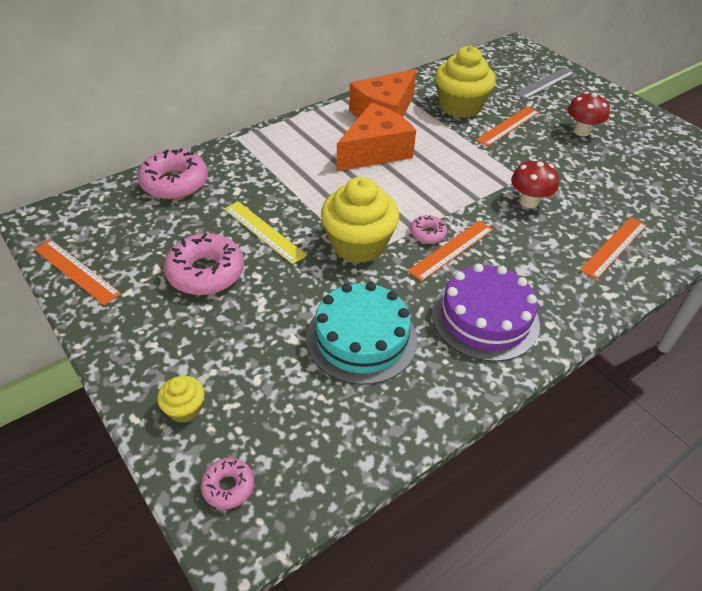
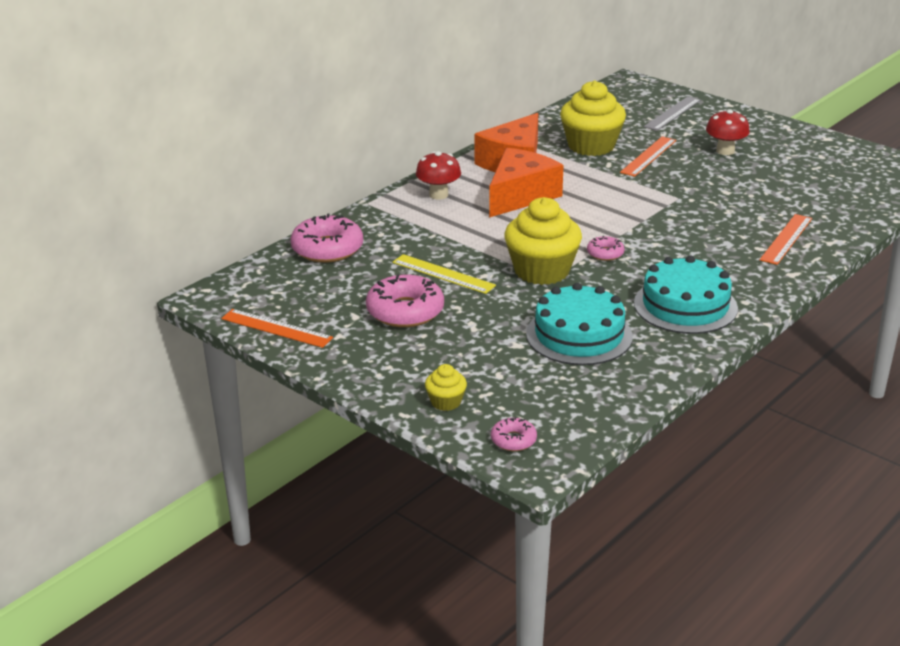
camera: 10 degrees left, 15 degrees down
orange ruler [408,221,493,281] -> none
purple cake [432,263,540,362] -> turquoise cake [634,256,738,334]
red mushroom [511,159,559,208] -> red mushroom moved to [416,151,461,199]

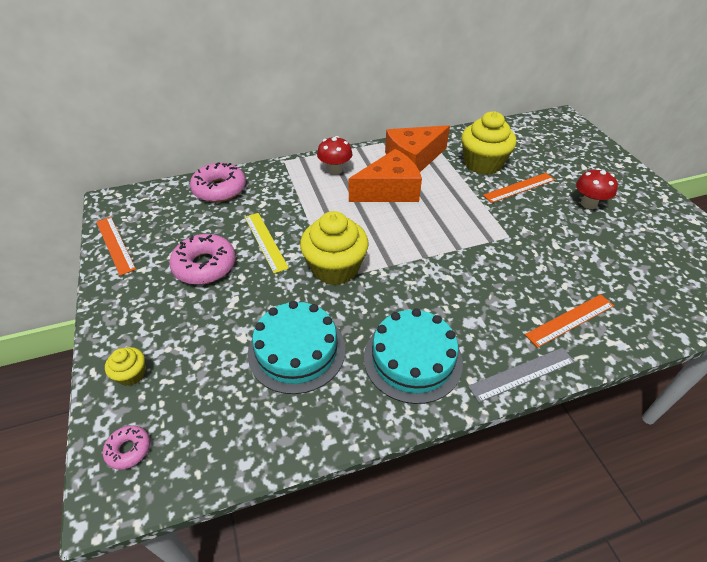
camera: 30 degrees right, 15 degrees up
pink donut [587,236,625,261] -> none
grey ruler [644,96,701,131] -> grey ruler moved to [468,348,575,402]

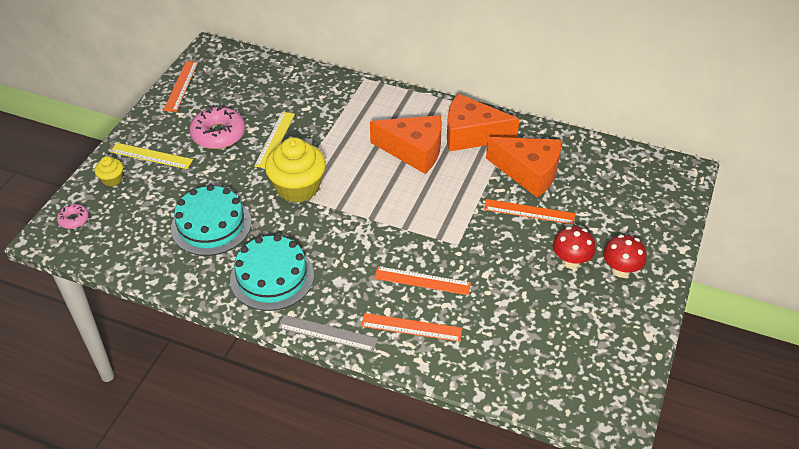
camera: 40 degrees right, 0 degrees up
pink donut [190,162,246,202] -> none
red mushroom [317,136,352,174] -> red mushroom moved to [603,235,647,278]
yellow cupcake [461,111,516,175] -> orange cheese [486,137,561,198]
none -> yellow ruler [110,143,193,169]
none -> orange ruler [374,266,471,295]

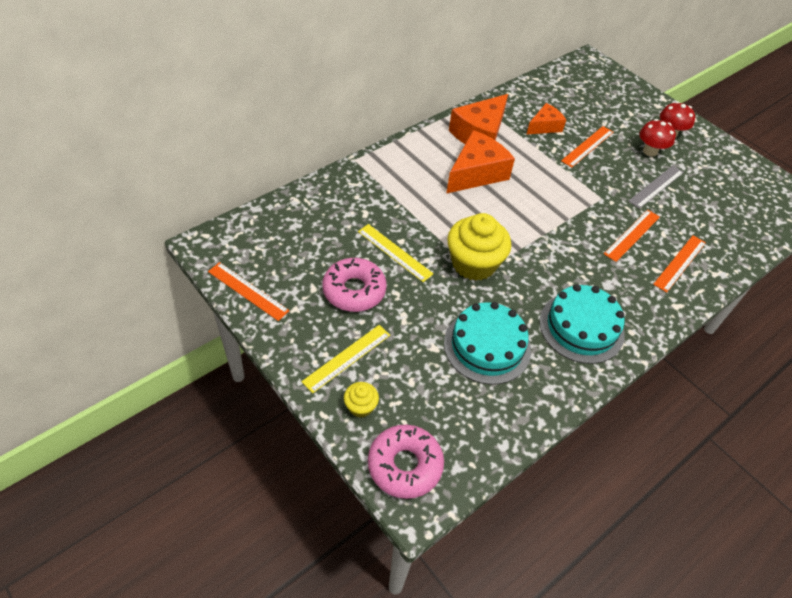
camera: 65 degrees left, 5 degrees up
pink donut [57,204,89,229] -> pink donut [368,425,444,499], size x1.95
grey ruler [278,315,378,352] -> grey ruler moved to [628,165,684,209]
orange cheese [486,137,561,198] -> orange cheese [526,103,566,135], size x0.59

